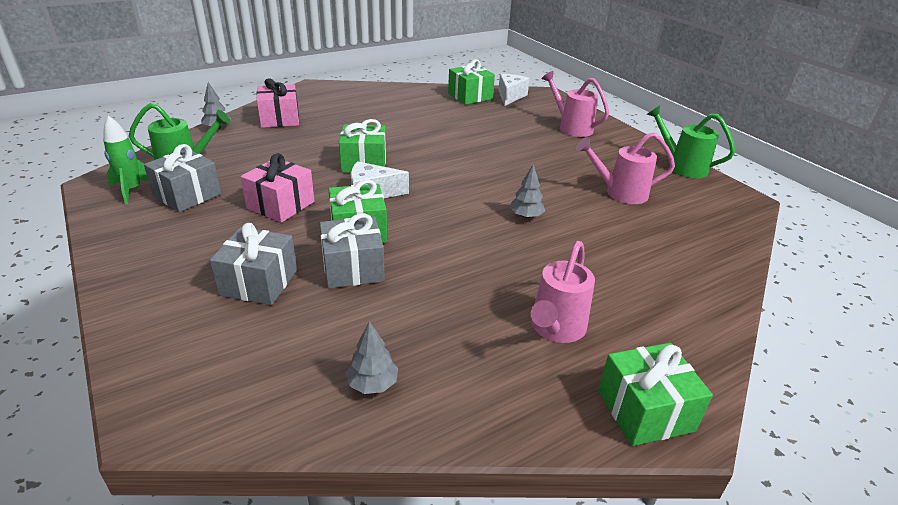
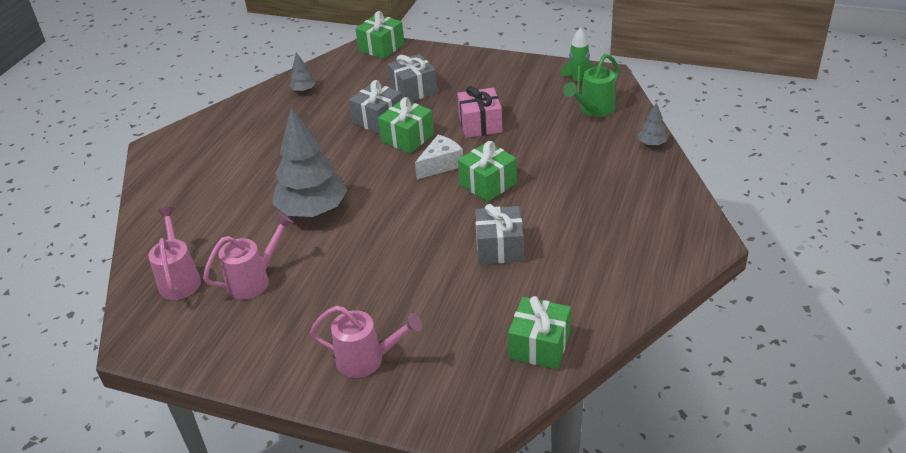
camera: 145 degrees right, 5 degrees up
grey gift [144,144,221,212] -> grey gift moved to [475,204,524,264]
pink gift [256,78,299,128] -> none
white cheese [498,74,530,106] -> none
grey tree [510,164,545,219] -> grey tree [272,107,348,217], size x2.37
pink watering can [531,241,595,343] -> pink watering can moved to [148,207,201,300]
green gift [598,343,713,446] -> green gift moved to [355,11,404,59]
green watering can [647,105,735,178] -> none

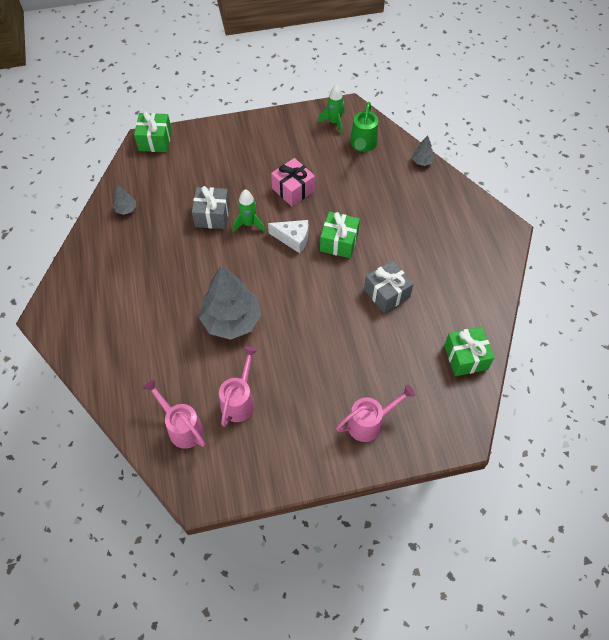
camera: 35 degrees left, 20 degrees up
green gift [378,97,434,153] -> green rocket [233,189,265,232]
grey gift [388,54,437,102] -> none
white cheese [415,135,463,179] -> white cheese turned 90 degrees clockwise [268,220,308,253]

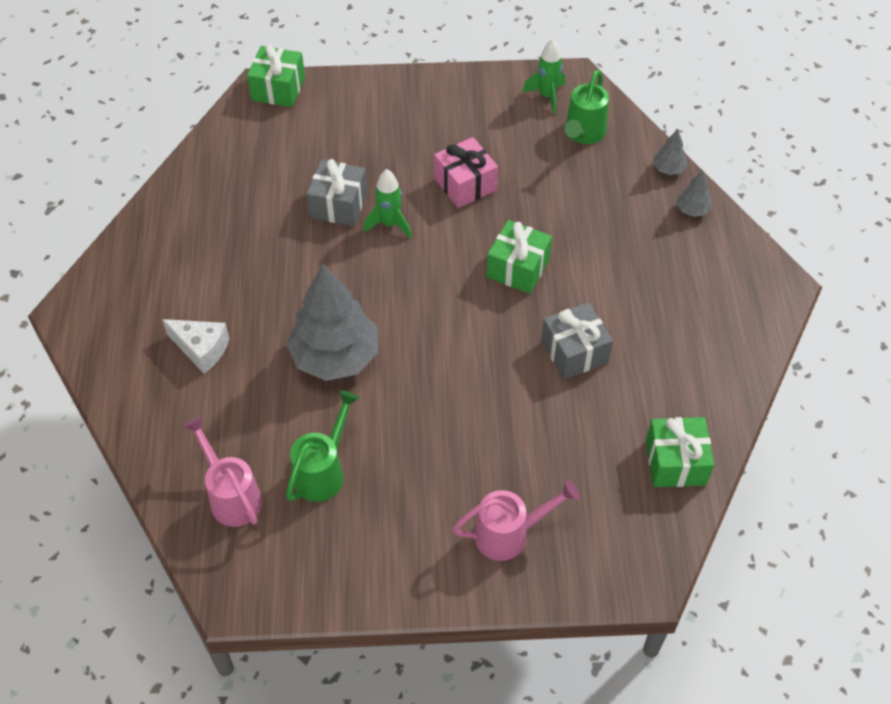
camera: 10 degrees right, 5 degrees down
grey tree [113,184,136,215] -> grey tree moved to [676,171,712,217]
pink watering can [219,346,258,427] -> green watering can [286,390,359,502]
white cheese [268,220,308,253] -> white cheese moved to [162,319,229,374]

